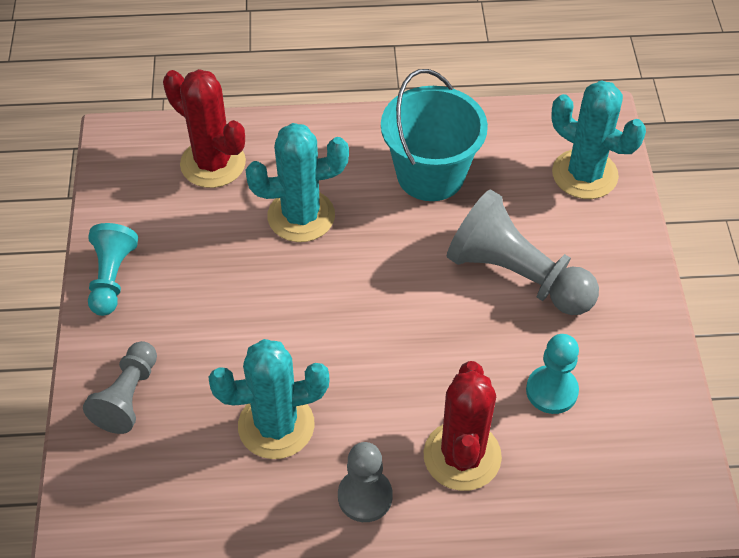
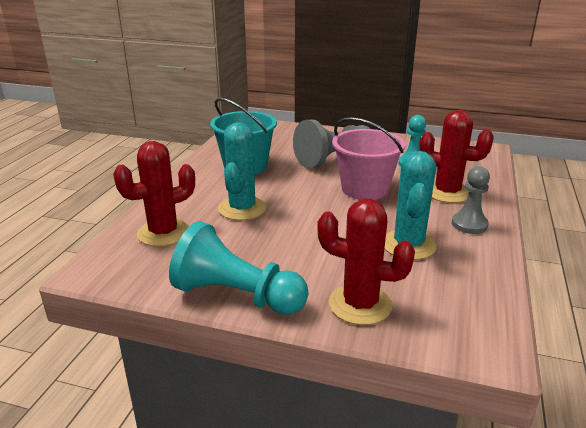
camera: 70 degrees left, 25 degrees down
grey pawn [83,341,157,434] -> red cactus [317,198,415,325]
turquoise pawn [88,223,138,316] -> turquoise pawn [169,221,309,315], size x1.66
turquoise cactus [551,80,646,199] -> none
none -> pink bucket [332,117,405,200]

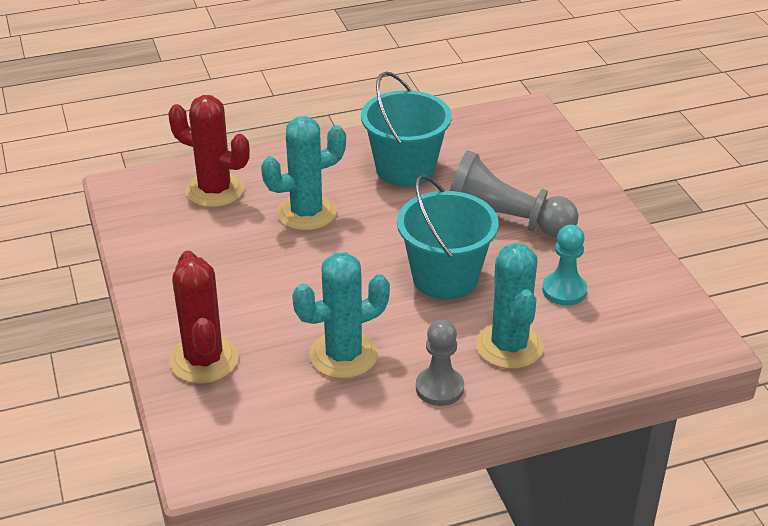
camera: 55 degrees right, 10 degrees up
turquoise pawn [169,221,309,315] -> none
pink bucket [332,117,405,200] -> turquoise bucket [397,175,499,299]
red cactus [419,110,494,203] -> turquoise cactus [476,243,544,369]

